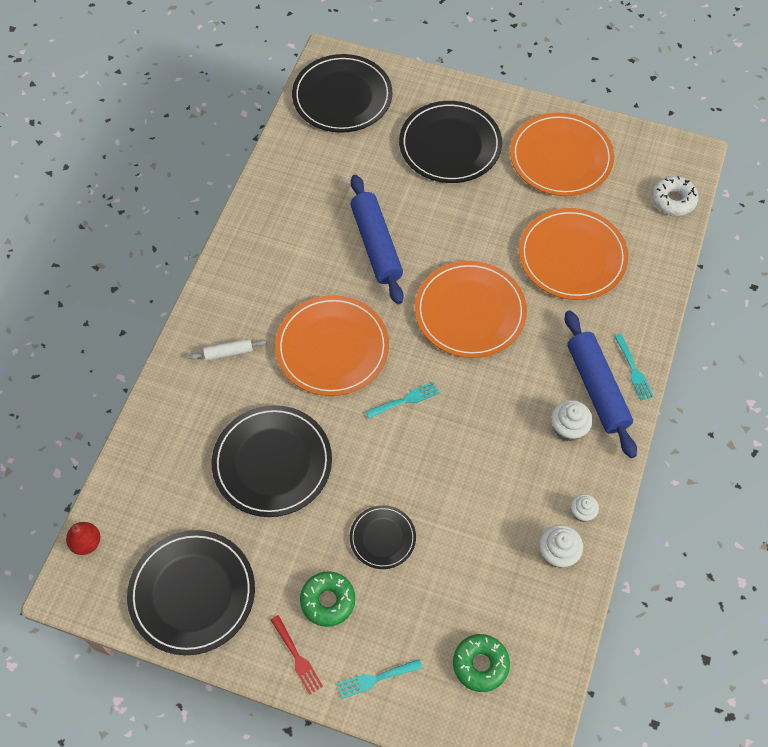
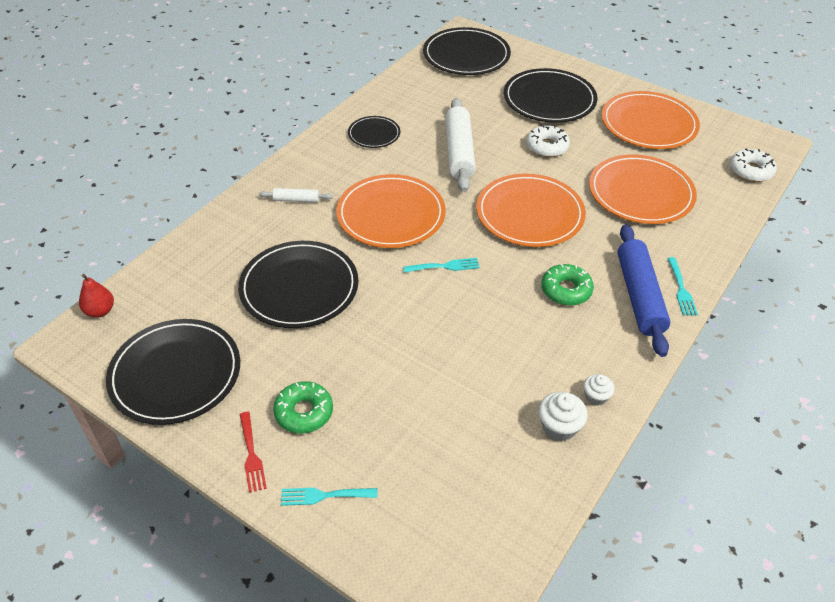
camera: 15 degrees right, 15 degrees down
black plate [350,505,416,569] -> black plate moved to [348,116,401,148]
blue rolling pin [351,175,404,304] -> white rolling pin [446,98,476,192]
green donut [453,634,510,692] -> green donut moved to [541,264,594,306]
white cupcake [551,400,593,441] -> none
none -> white donut [526,125,570,157]

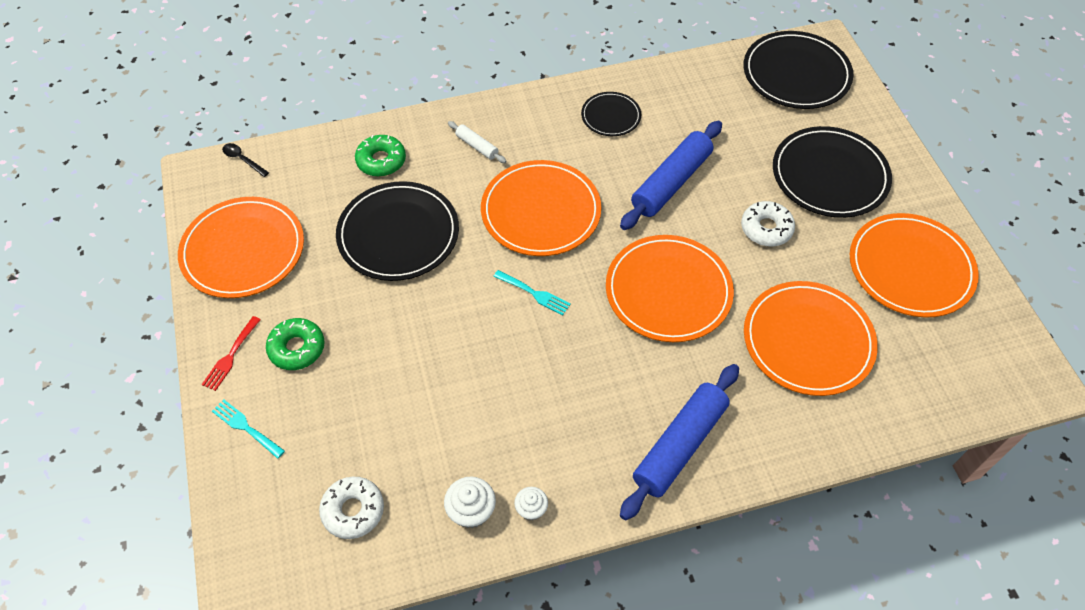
camera: 40 degrees right, 10 degrees up
red pear [79,274,114,318] -> black spoon [222,143,269,177]
black plate [106,319,240,425] -> orange plate [178,197,304,298]
white rolling pin [446,98,476,192] -> blue rolling pin [620,121,722,230]
green donut [541,264,594,306] -> green donut moved to [355,135,406,177]
turquoise fork [667,257,698,316] -> none
white donut [730,149,777,182] -> white donut moved to [319,477,384,539]

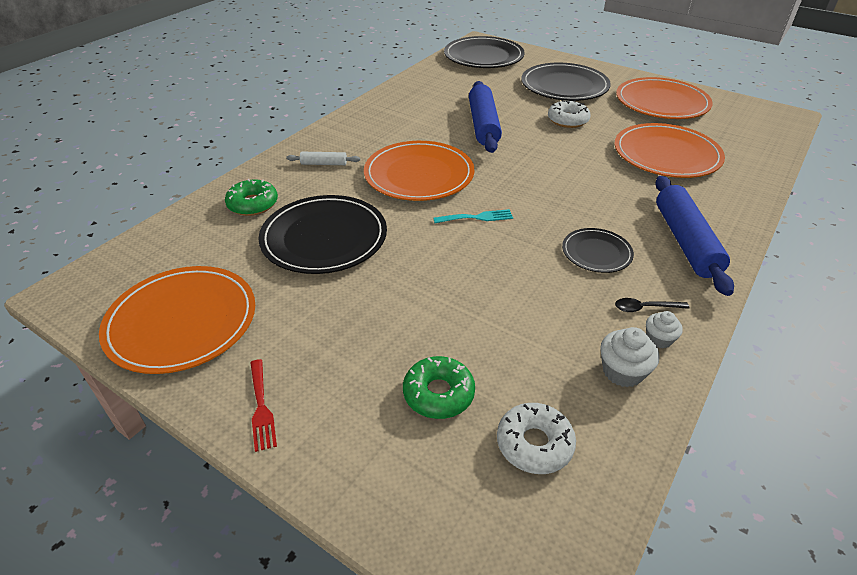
camera: 40 degrees left, 15 degrees down
turquoise fork [212,399,285,459] -> none
black spoon [222,143,269,177] -> black spoon moved to [615,298,689,312]
green donut [266,318,325,370] -> green donut moved to [403,356,475,419]
black plate [581,92,641,136] -> black plate moved to [562,228,634,273]
orange plate [606,235,734,342] -> none

